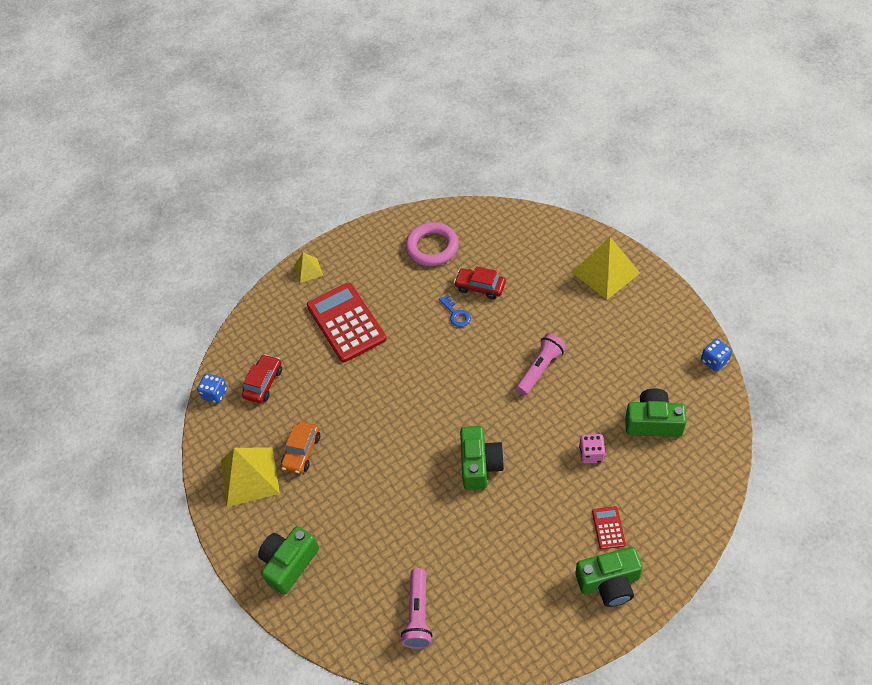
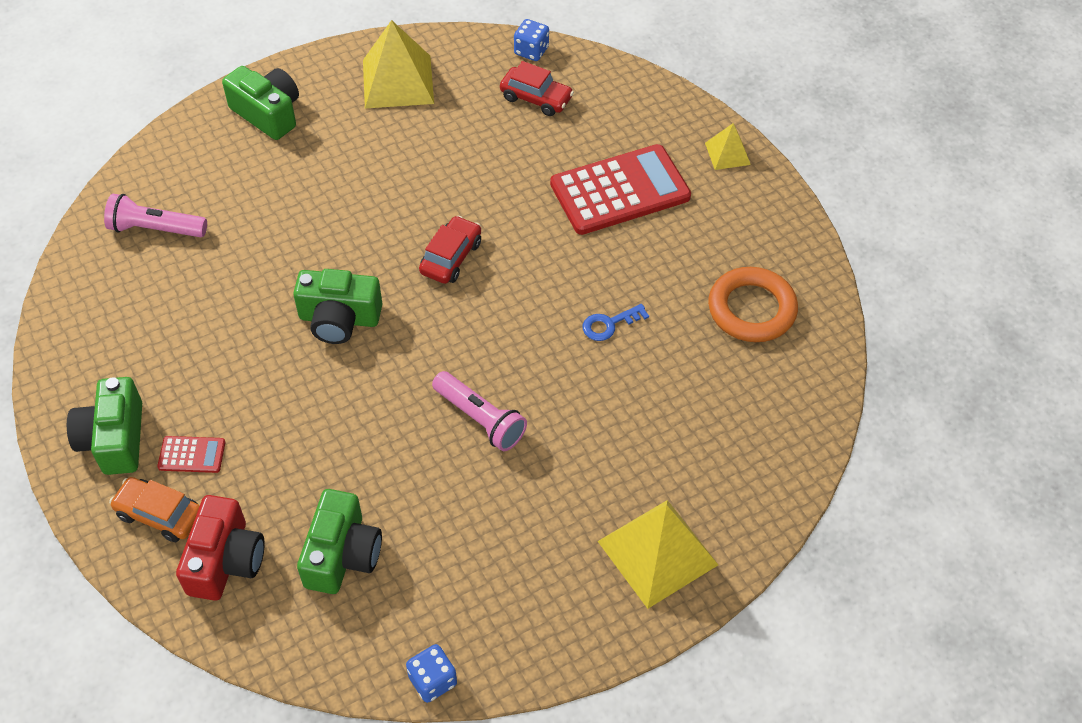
camera: 90 degrees right, 0 degrees up
orange car [281,422,320,474] -> orange car moved to [109,477,200,542]
pink ring [405,222,459,266] -> orange ring [708,267,798,342]
red car [454,266,506,299] -> red car moved to [419,215,481,284]
pink dice [579,434,605,463] -> none
none -> red camera [176,495,265,601]

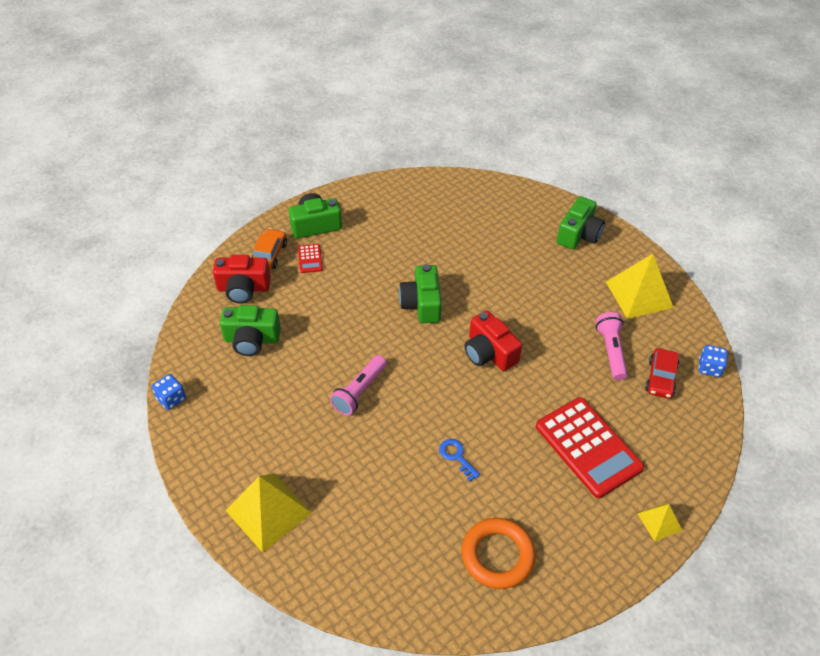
camera: 80 degrees right, 5 degrees down
pink flashlight [104,194,207,237] -> pink flashlight moved to [596,312,628,380]
red car [419,215,481,284] -> red camera [465,310,522,371]

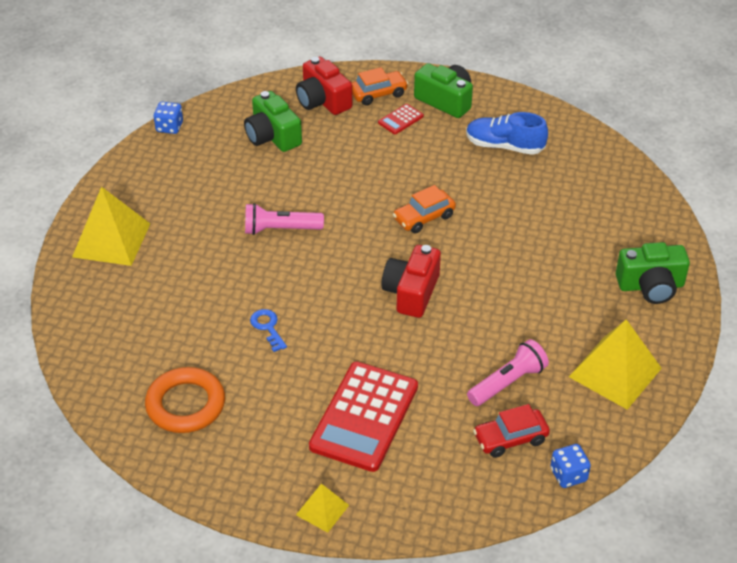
camera: 55 degrees right, 5 degrees down
green camera [399,264,442,323] -> orange car [393,185,456,234]
blue key [439,439,480,482] -> blue key turned 45 degrees counterclockwise [250,309,287,352]
none -> blue shoe [466,112,548,155]

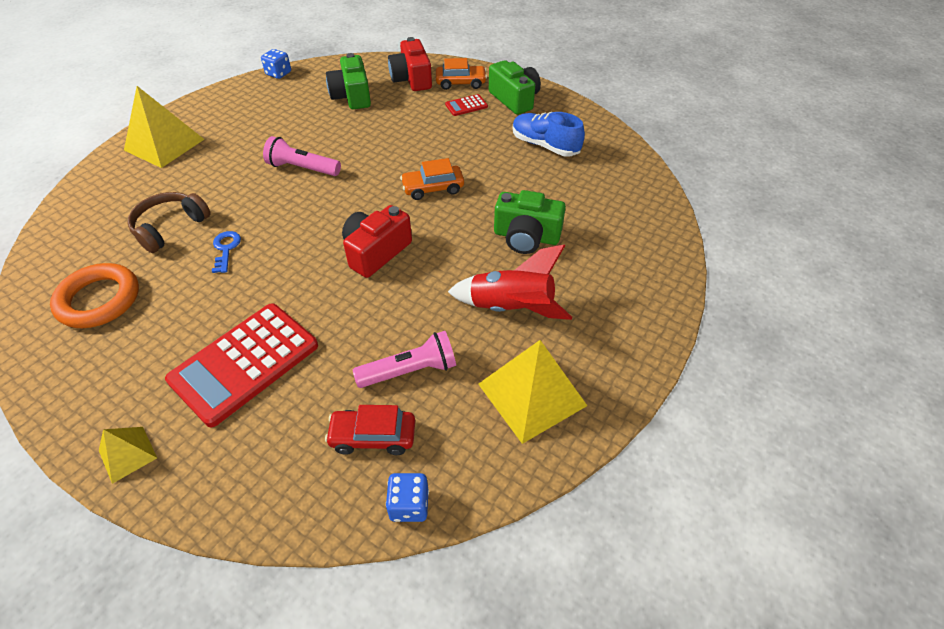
camera: 20 degrees right, 5 degrees up
green camera [616,242,690,304] -> green camera moved to [494,190,566,254]
none -> brown headphones [127,192,211,253]
none -> red rocket [448,245,572,320]

